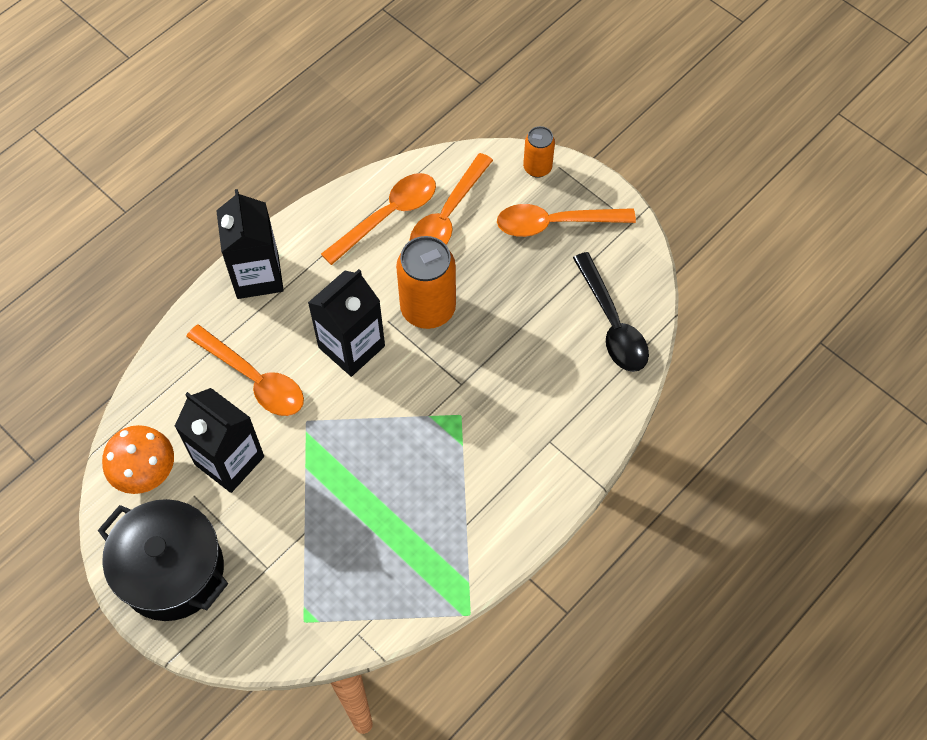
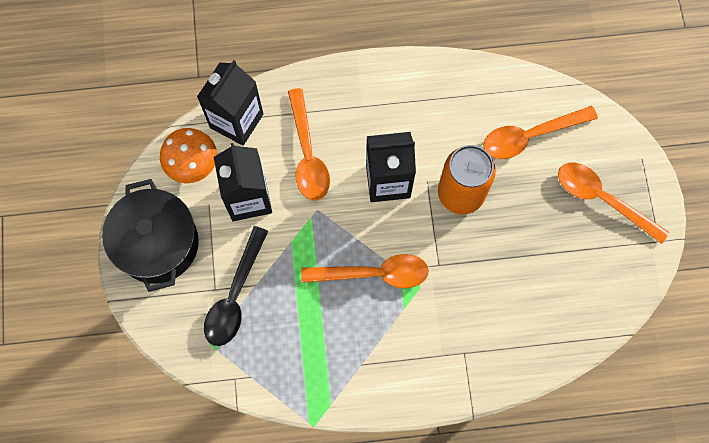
camera: 40 degrees right, 10 degrees up
black carton [216,189,284,299] -> black carton moved to [197,60,263,146]
orange spoon [321,173,436,265] -> orange spoon moved to [301,254,429,288]
orange can [523,126,555,178] -> none
black spoon [573,252,649,372] -> black spoon moved to [204,226,268,346]

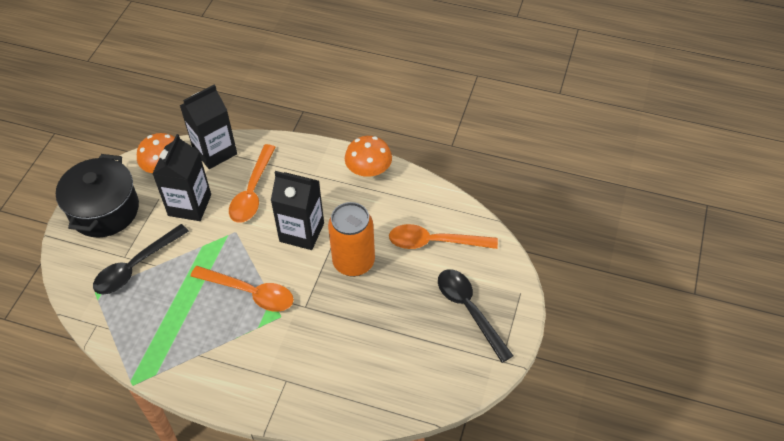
camera: 25 degrees right, 20 degrees down
orange spoon [558,163,669,244] -> black spoon [438,269,514,363]
none -> orange mushroom [345,136,392,178]

